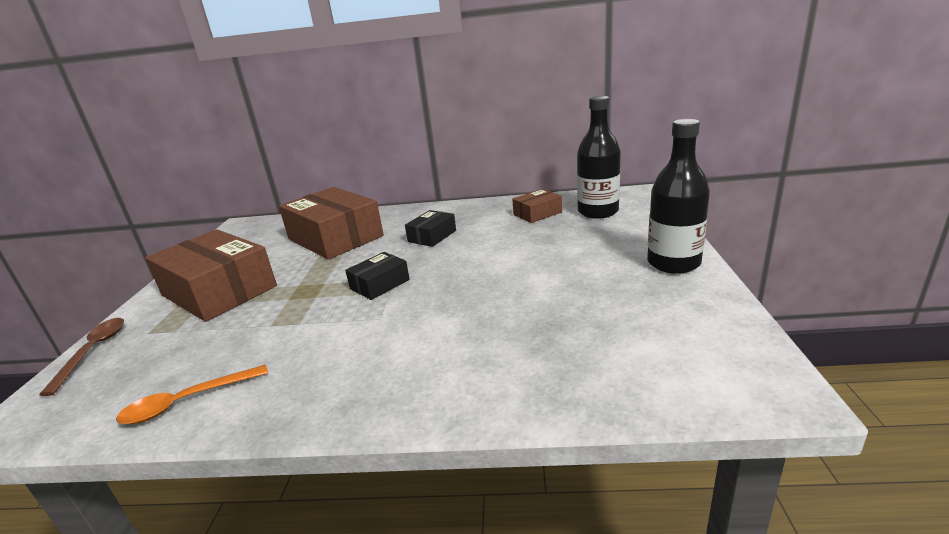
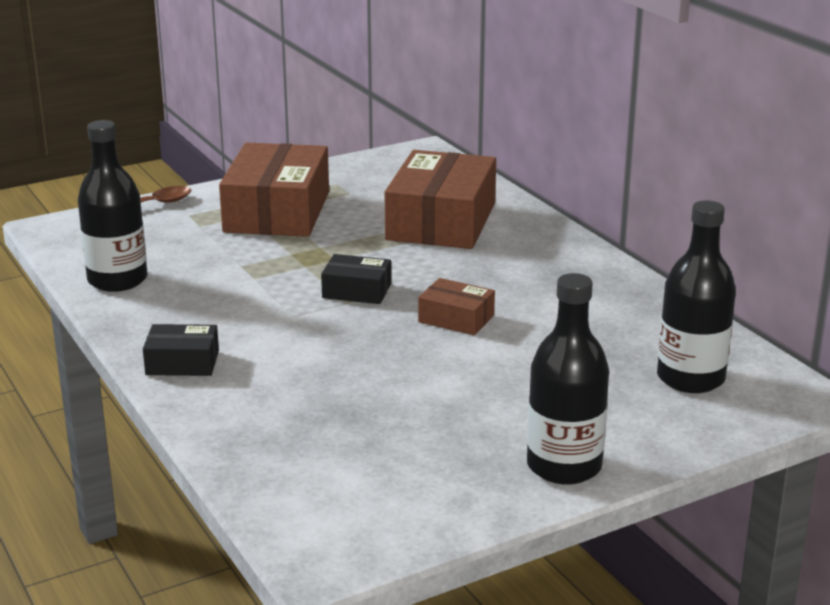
camera: 55 degrees right, 0 degrees up
orange spoon [116,364,268,424] -> black bottle [78,120,148,292]
black box [405,210,456,247] -> black box moved to [143,324,219,376]
brown box [512,189,562,223] -> brown box moved to [418,278,495,335]

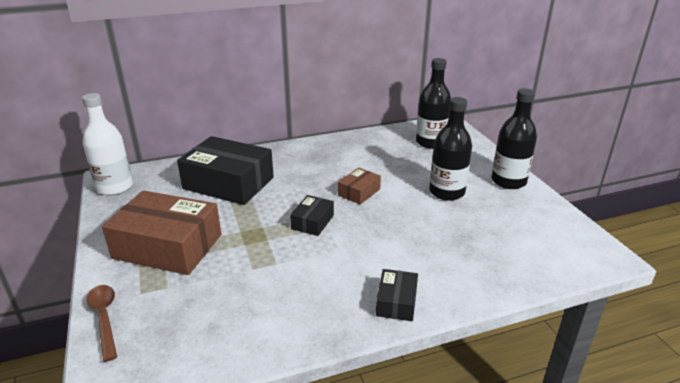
camera: 80 degrees left, 5 degrees up
black bottle [78,120,148,292] -> black bottle moved to [429,97,472,201]
brown box [385,150,496,249] -> black box [177,136,274,205]
none -> white bottle [82,93,133,196]

